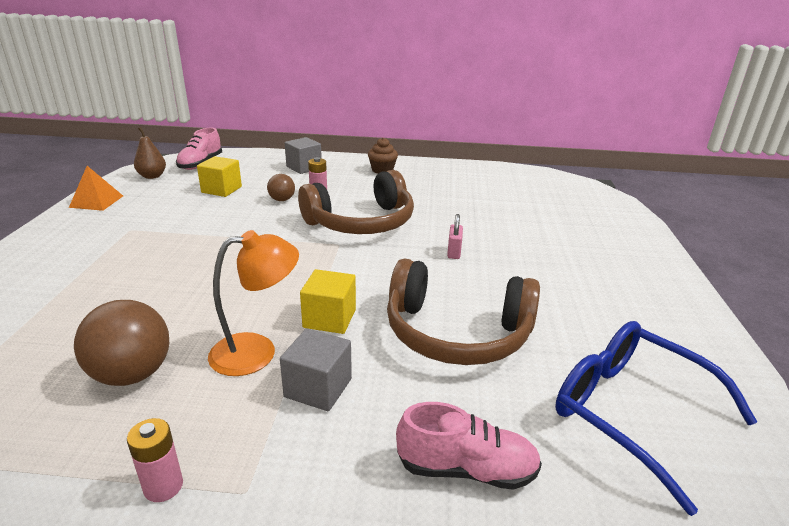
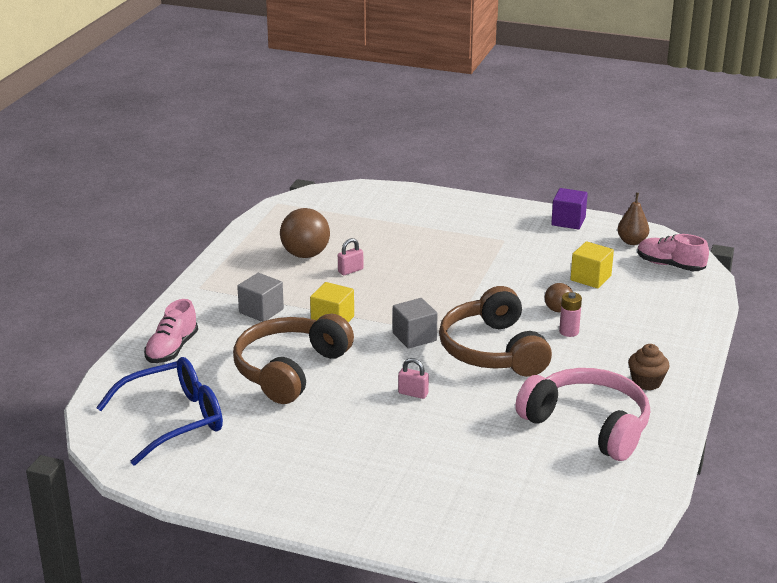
camera: 105 degrees right, 0 degrees up
orange pyramid [69,166,123,211] -> purple cube [551,188,588,230]
pink battery [127,418,183,502] -> none
orange lamp [208,230,299,376] -> none
grey cube [285,137,322,174] -> grey cube moved to [393,298,438,349]
none -> pink padlock [338,238,363,275]
none -> pink headphones [515,368,650,461]

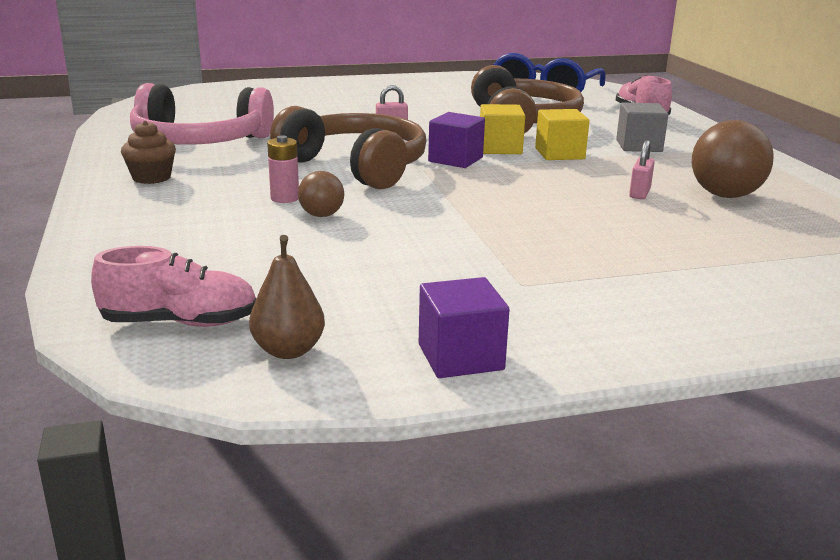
camera: 145 degrees right, 5 degrees down
grey cube [393,298,438,349] -> purple cube [428,112,485,168]
yellow cube [570,241,614,288] -> yellow cube moved to [480,104,525,154]

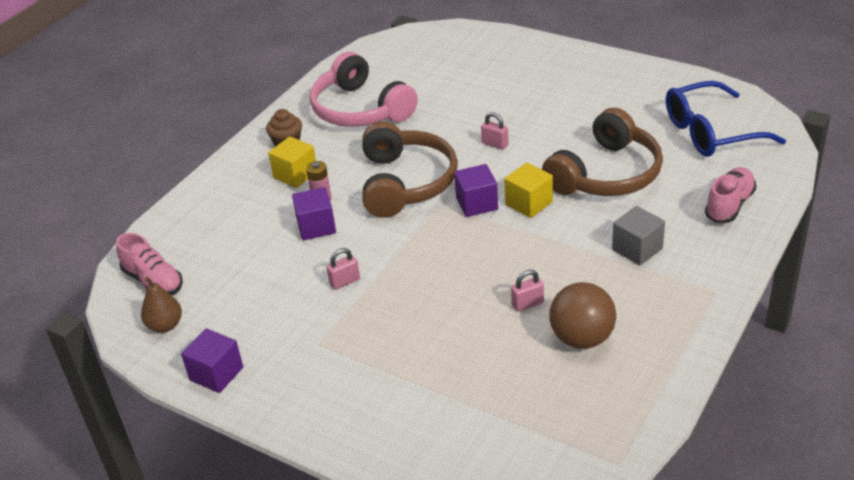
camera: 50 degrees right, 15 degrees up
brown ball [298,171,344,217] -> purple cube [292,187,336,240]
yellow cube [535,109,589,160] -> yellow cube moved to [268,136,316,188]
none -> pink padlock [327,248,360,290]

